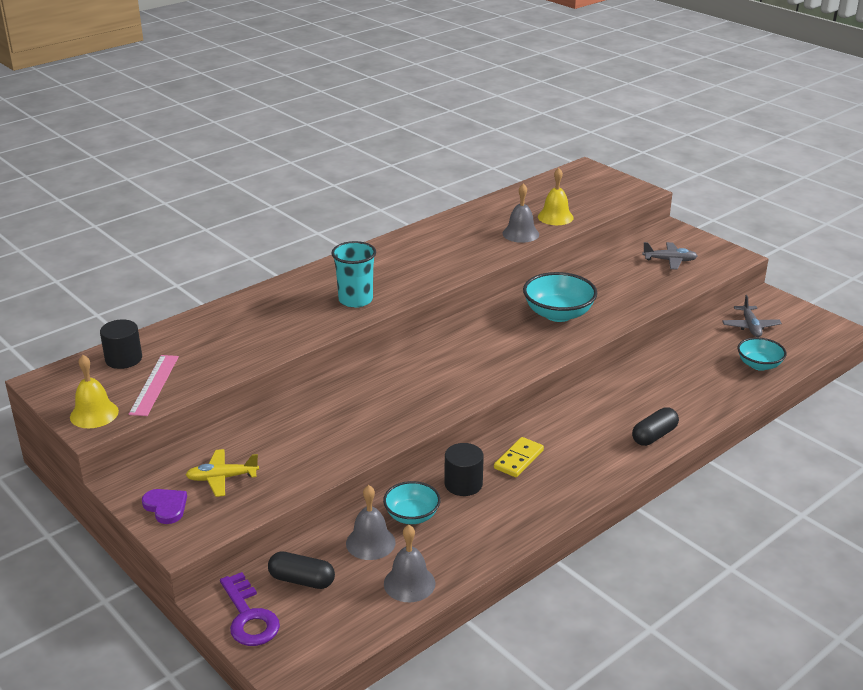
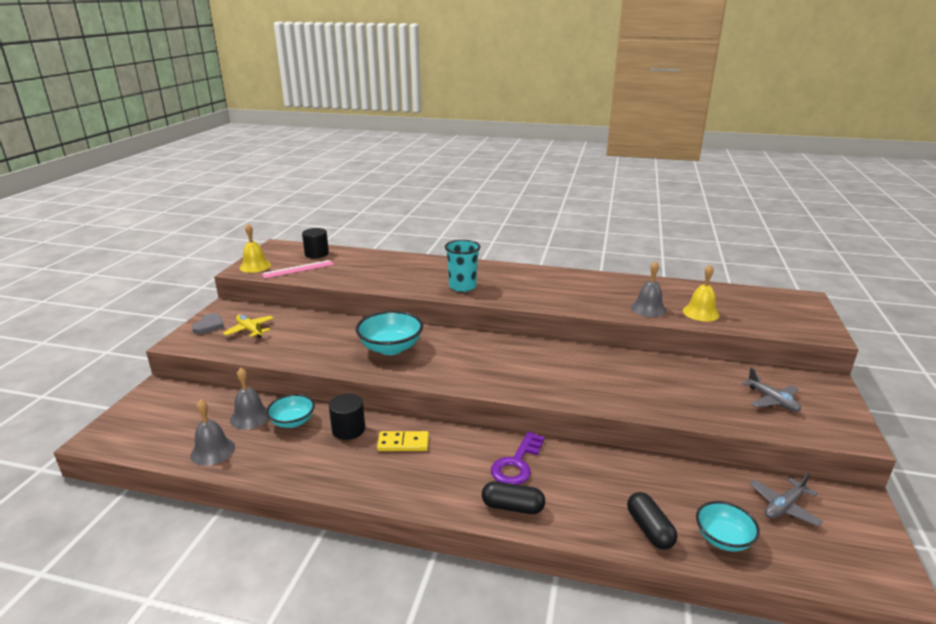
camera: 55 degrees right, 5 degrees down
purple heart [142,489,187,524] -> grey heart [192,313,224,334]
purple key [220,572,280,646] -> purple key moved to [491,431,545,485]
black capsule [268,551,335,589] -> black capsule moved to [627,492,677,549]
turquoise bowl [523,272,597,322] -> turquoise bowl moved to [356,311,423,355]

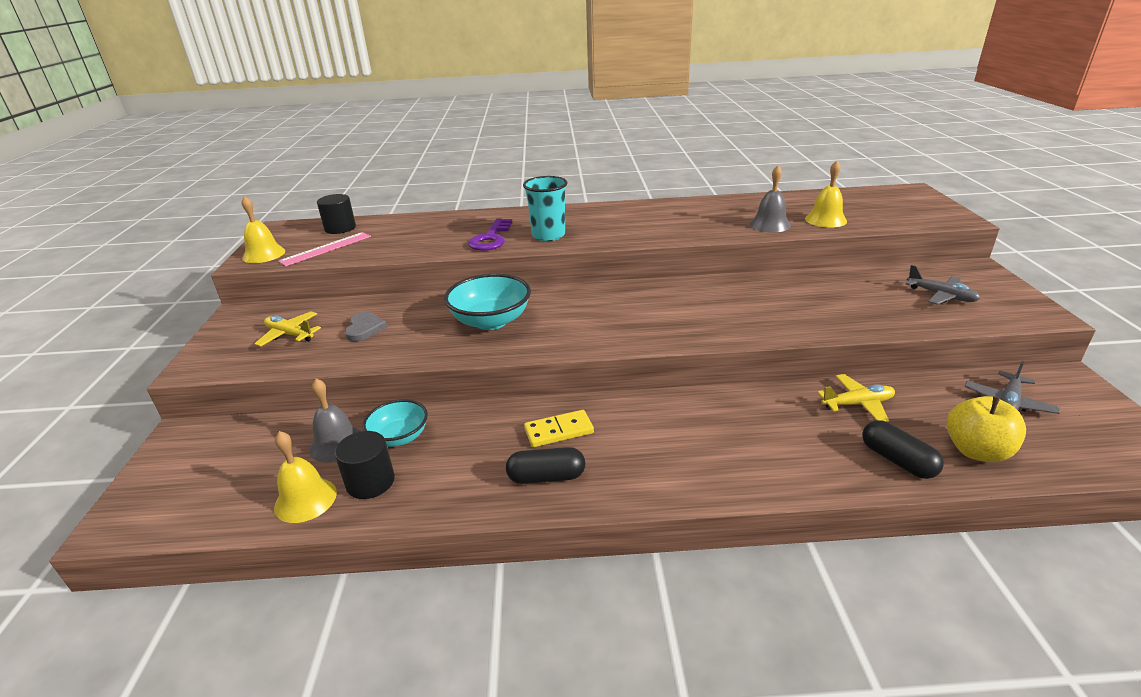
camera: 15 degrees left, 5 degrees up
grey bell [190,399,235,466] -> yellow bell [274,431,337,523]
grey heart [192,313,224,334] -> grey heart moved to [345,312,387,341]
black cylinder [329,393,365,440] -> black cylinder moved to [335,431,395,499]
black capsule [482,481,545,514] -> black capsule moved to [506,447,585,484]
purple key [491,431,545,485] -> purple key moved to [468,219,512,251]
turquoise bowl [696,501,760,552] -> yellow apple [947,396,1026,462]
none -> yellow plane [817,374,895,422]

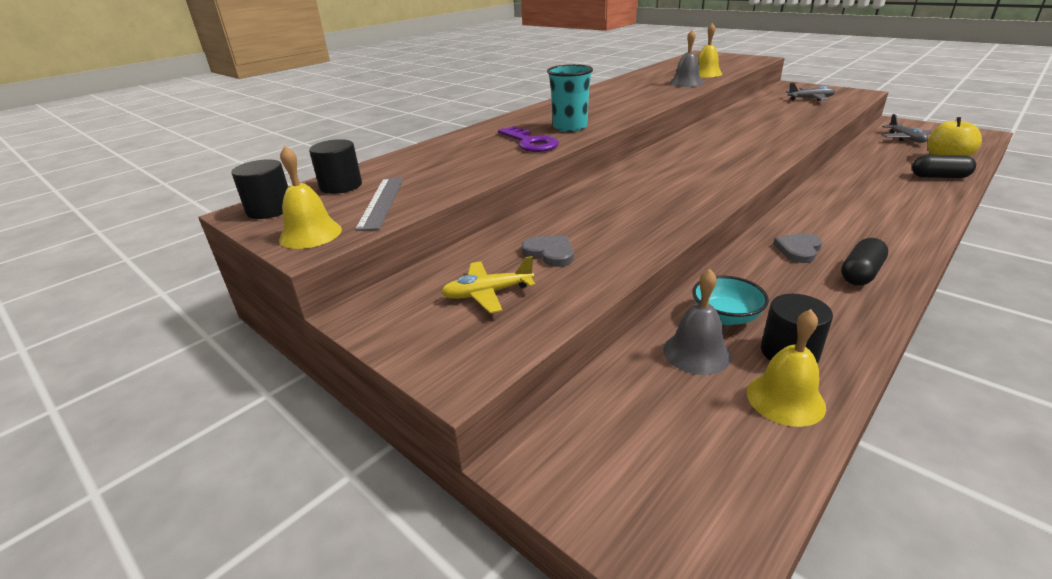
camera: 45 degrees left, 0 degrees up
pink ruler [278,232,371,266] -> grey ruler [355,178,404,231]
turquoise bowl [444,274,531,330] -> none
yellow domino [524,410,594,447] -> grey heart [773,233,822,263]
yellow plane [817,374,895,422] -> none
none -> black cylinder [232,159,288,219]

